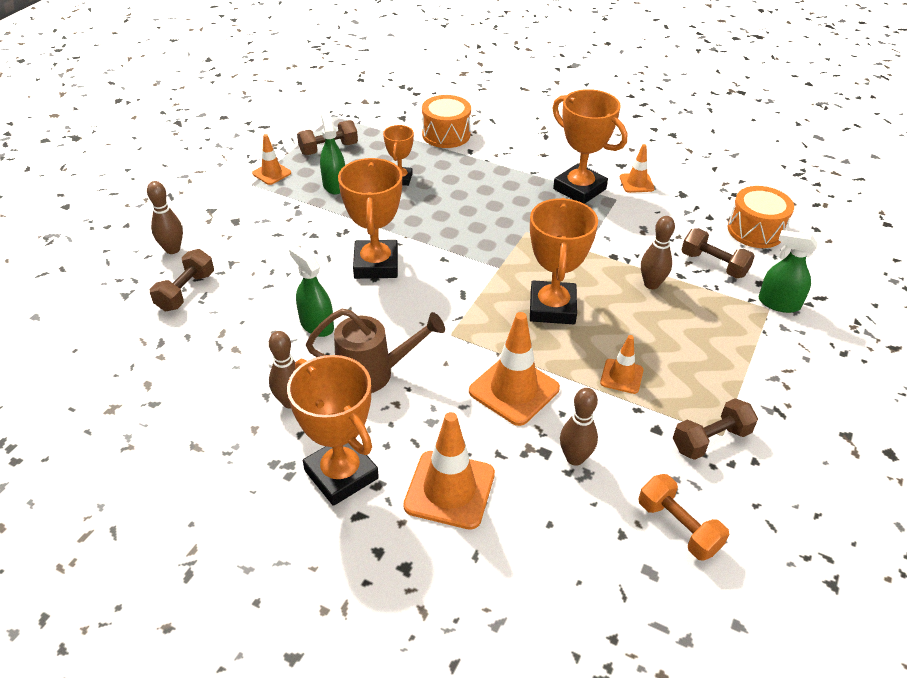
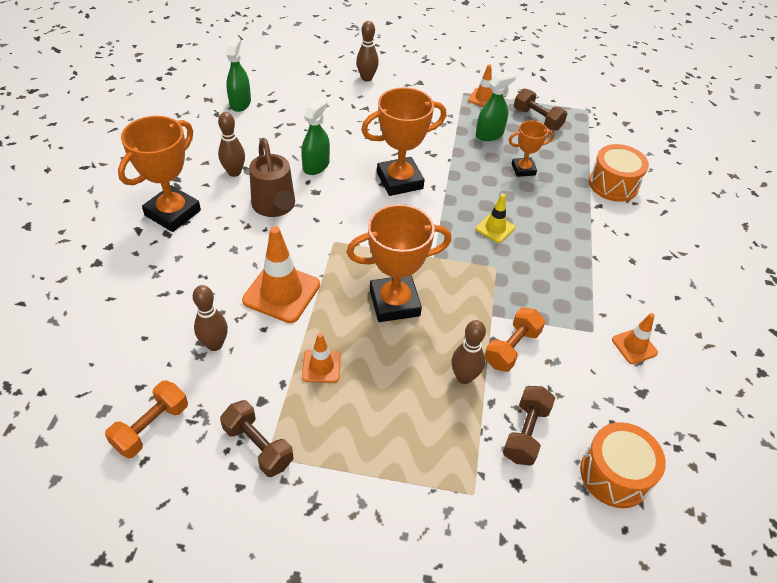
camera: 70 degrees right, 5 degrees up
brown dumbbell [150,249,214,311] -> none
orange traffic cone [403,412,495,530] -> none
orange trophy [552,89,627,204] -> none
green spray bottle [759,230,818,313] -> green spray bottle moved to [226,37,251,112]
none -> yellow traffic cone [476,194,515,243]
none -> orange dumbbell [484,307,545,372]

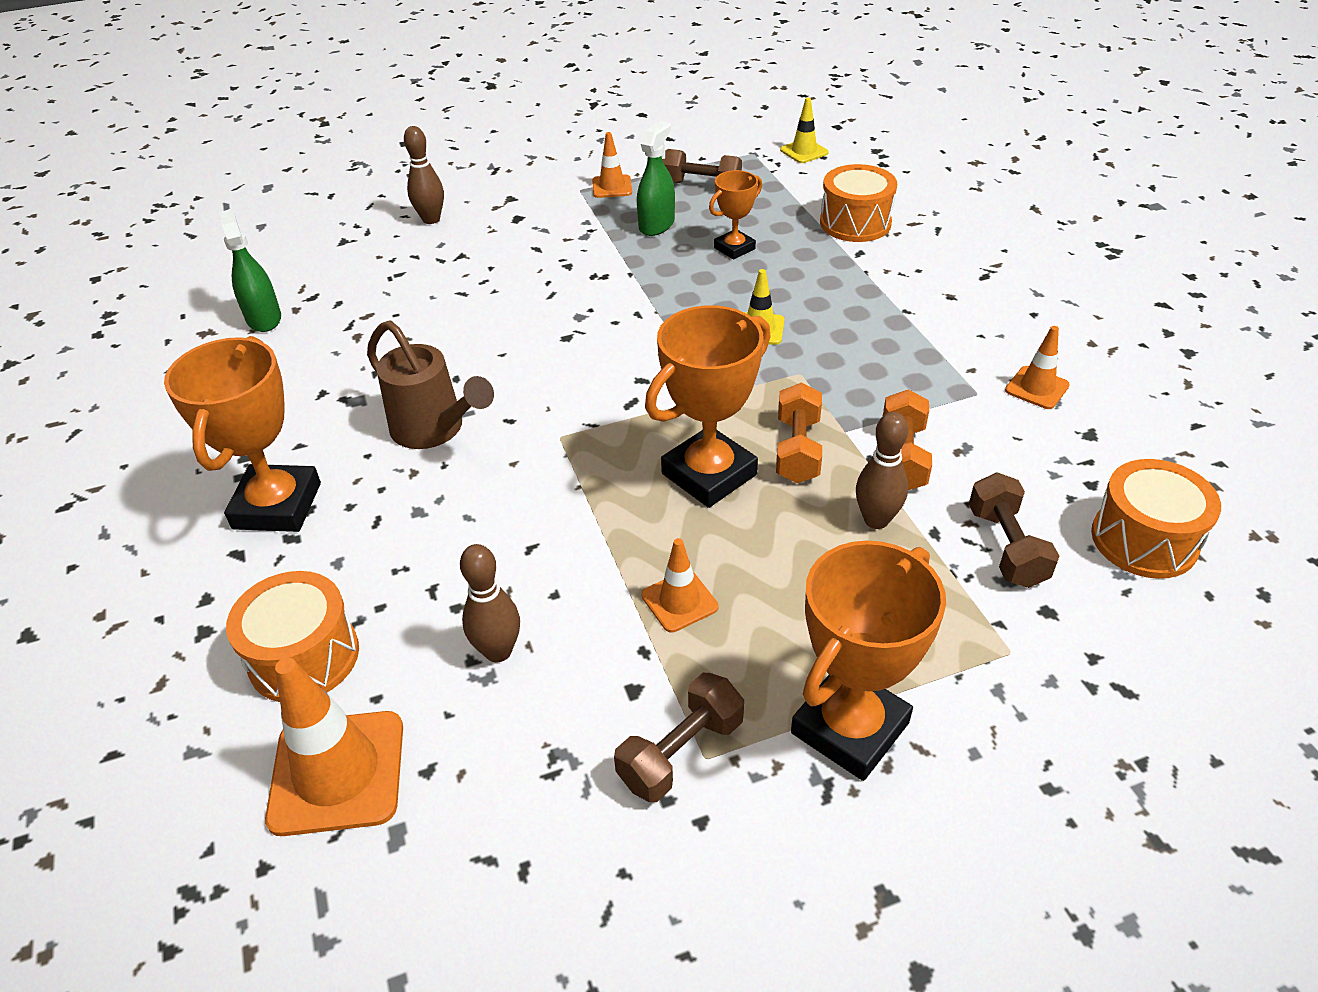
camera: 25 degrees left, 5 degrees down
orange dumbbell [105,380,188,458] -> orange dumbbell moved to [776,383,822,483]
brown bowling pin [218,112,245,177] -> none
brown dumbbell [220,400,294,477] -> brown dumbbell turned 60 degrees counterclockwise [614,673,744,802]
orange traffic cone [242,226,320,323] -> orange traffic cone moved to [265,657,403,836]
green spray bottle [301,98,330,175] -> none
orange trophy [361,87,447,196] -> orange trophy moved to [791,541,946,781]
none -> orange drum [226,571,359,702]
none -> yellow traffic cone [780,98,829,163]

